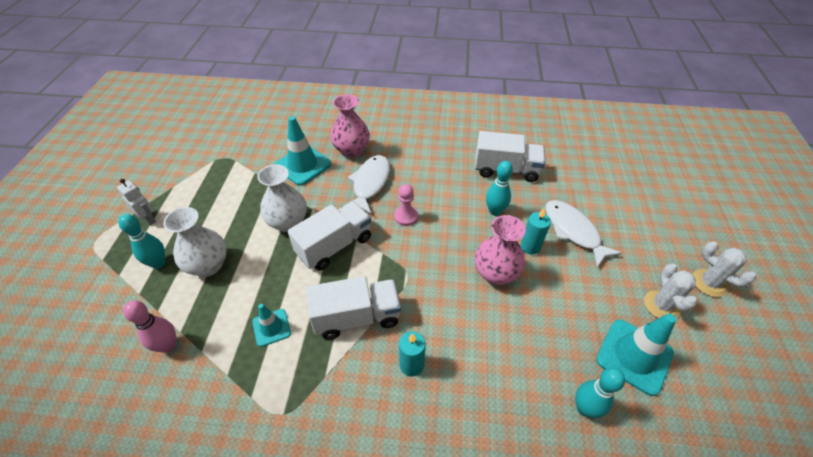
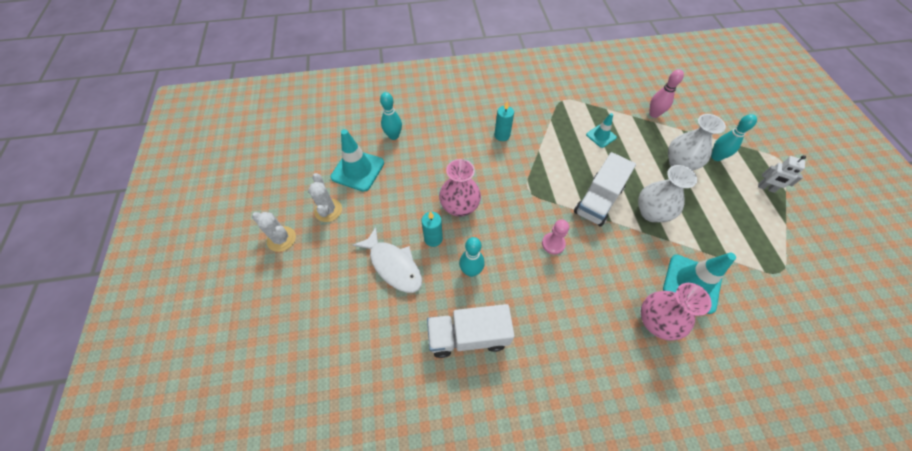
camera: 165 degrees right, 10 degrees up
white truck [306,276,401,340] -> none
white fish [343,155,390,214] -> none

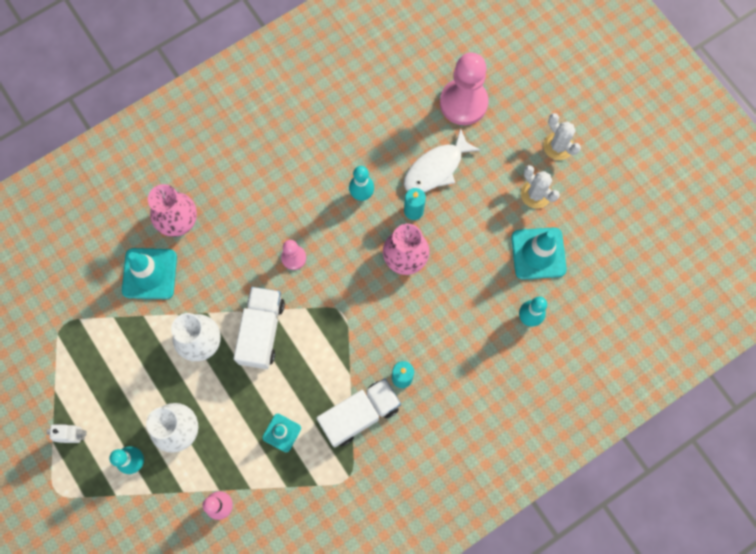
camera: 155 degrees right, 15 degrees up
white cactus [252,212,296,252] -> white cactus turned 45 degrees clockwise [543,113,581,160]
white fish [353,227,422,293] -> white fish turned 60 degrees counterclockwise [404,128,481,192]
white truck [427,304,515,358] -> white truck moved to [317,378,401,447]
none -> pink pawn [440,53,489,125]

